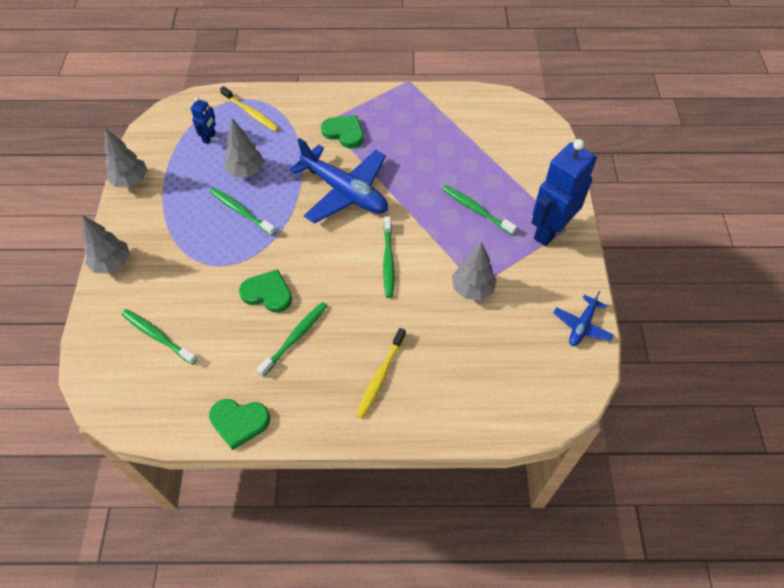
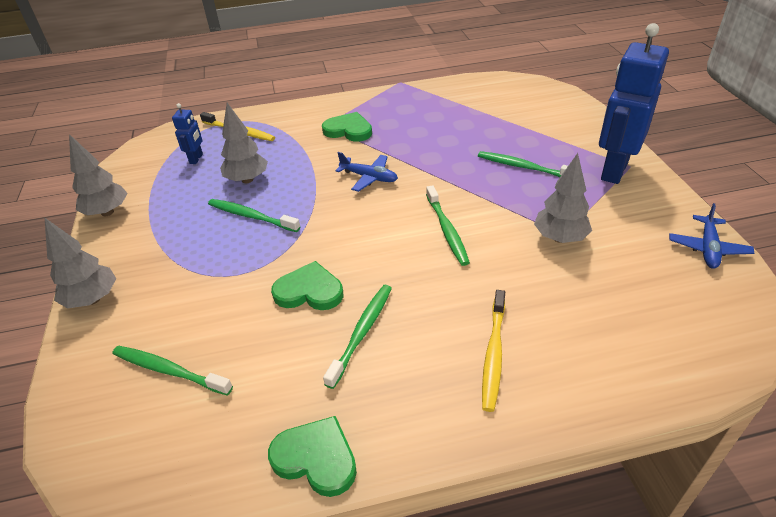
camera: 10 degrees left, 15 degrees down
green heart [209,399,270,450] -> green heart turned 150 degrees counterclockwise [268,416,357,497]
blue plane [290,138,388,224] -> blue plane [335,152,398,192], size x0.50

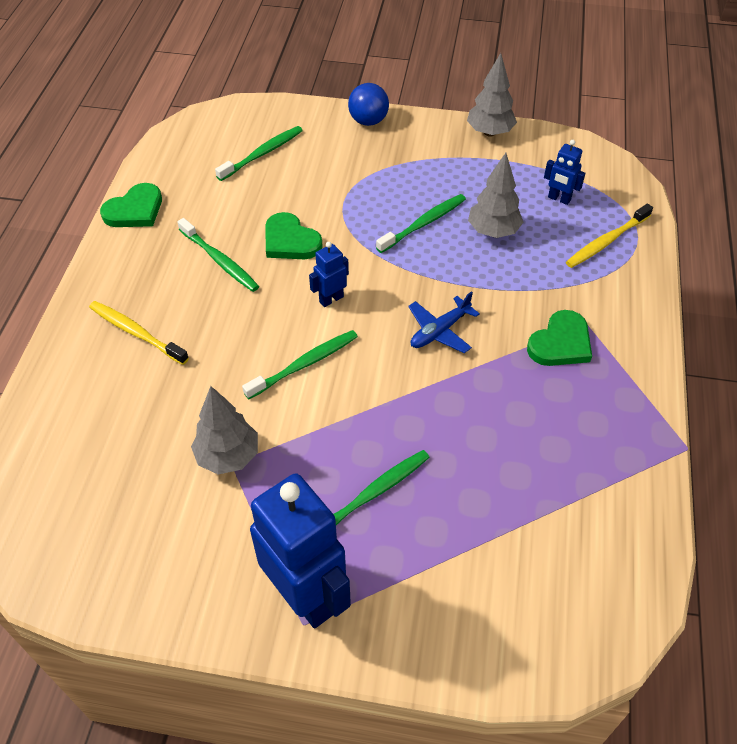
camera: 110 degrees right, 10 degrees up
grey tree [45,218,116,308] -> blue ball [348,83,389,126]
green heart [271,261,343,310] -> green heart turned 105 degrees clockwise [265,212,323,259]
green toothbrush [426,185,470,266] -> green toothbrush turned 135 degrees clockwise [242,330,358,399]
blue plane [669,203,754,269] -> none
none -> blue robot [309,242,349,307]

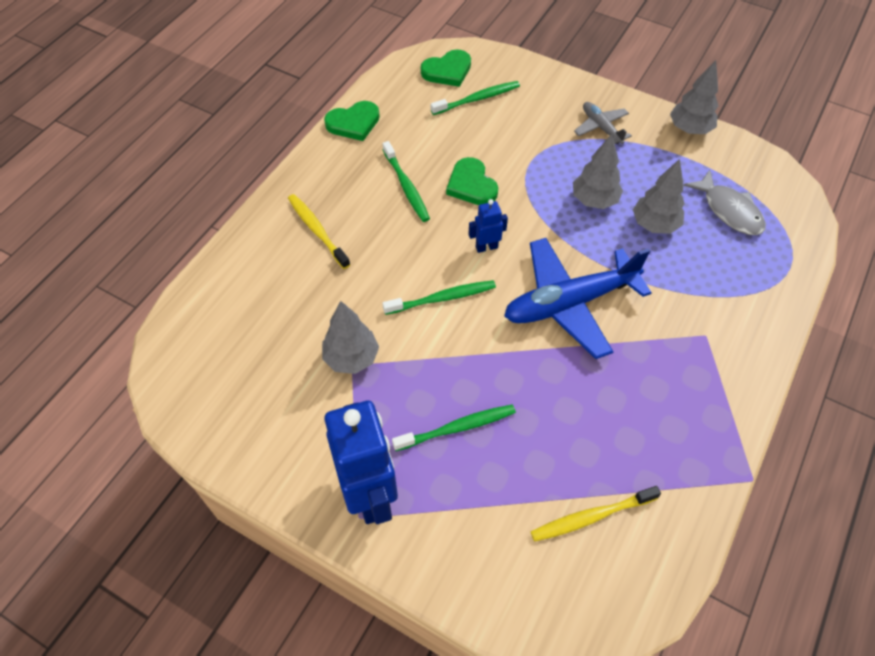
camera: 20 degrees right, 5 degrees up
blue ball [348,83,389,126] -> none
green toothbrush [376,194,466,253] -> grey tree [573,134,623,209]
blue plane [408,291,480,353] -> blue plane [504,238,652,359], size x2.01
green heart [527,310,592,366] -> green heart moved to [421,49,471,87]
blue robot [544,140,585,205] -> grey fish [684,170,766,235]
yellow toothbrush [566,204,653,268] -> yellow toothbrush moved to [530,486,661,542]
none -> grey plane [574,102,632,144]

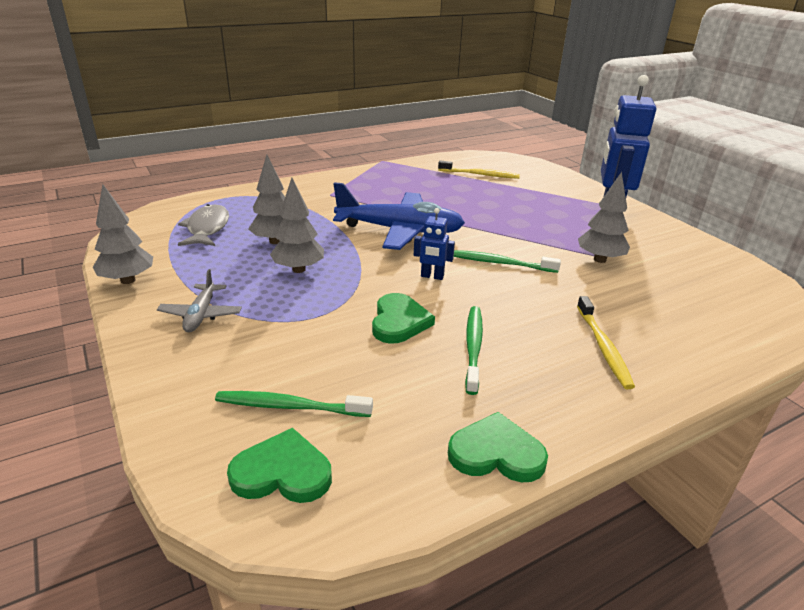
camera: 150 degrees left, 25 degrees down
green toothbrush [392,404,516,451] -> none

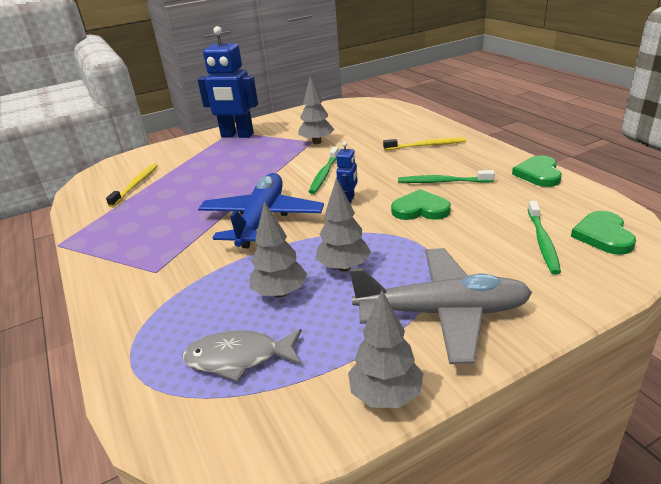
camera: 85 degrees left, 0 degrees up
grey plane [157,269,242,332] -> grey plane [350,248,532,364], size x2.01

